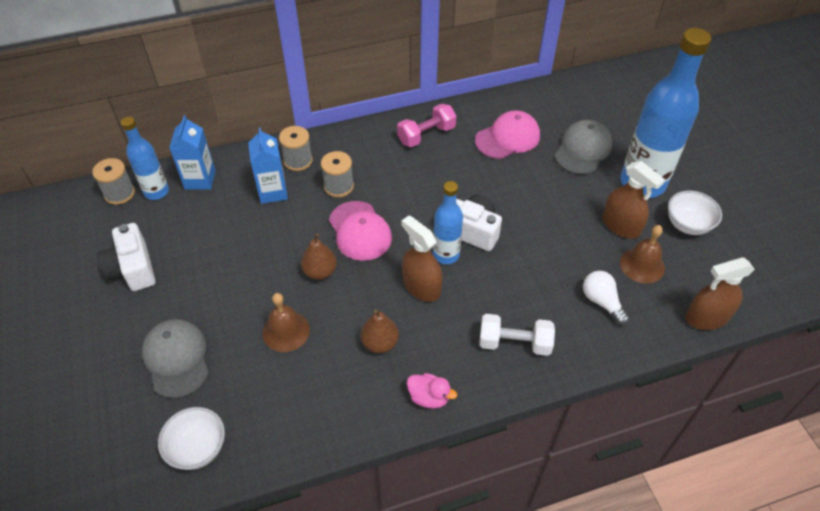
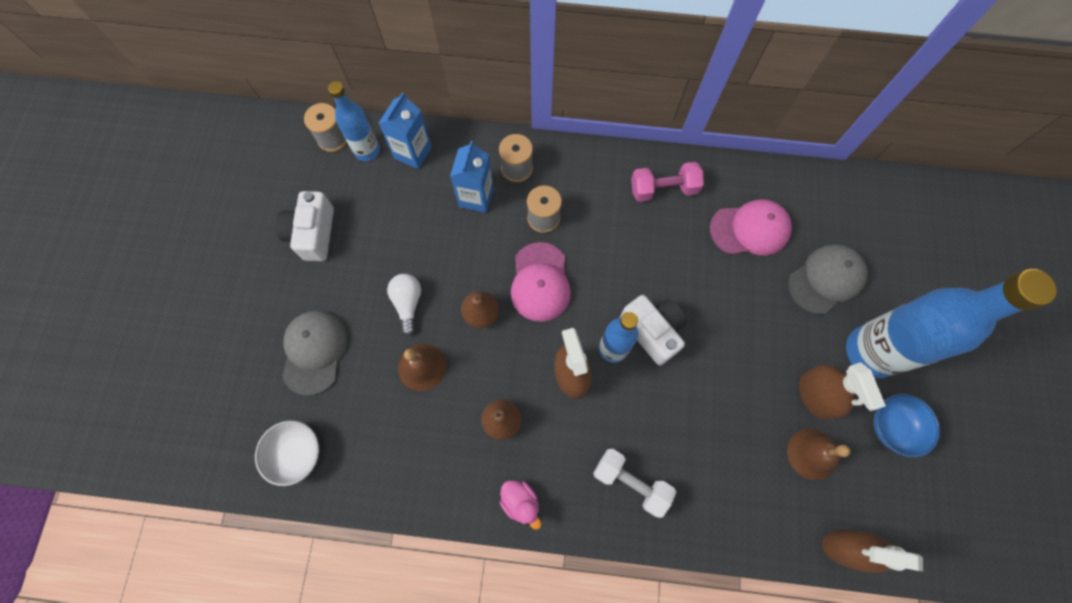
camera: 25 degrees right, 20 degrees up
white light bulb [583,271,629,325] -> white light bulb moved to [387,274,421,336]
white bowl [668,191,722,235] -> blue bowl [874,394,940,458]

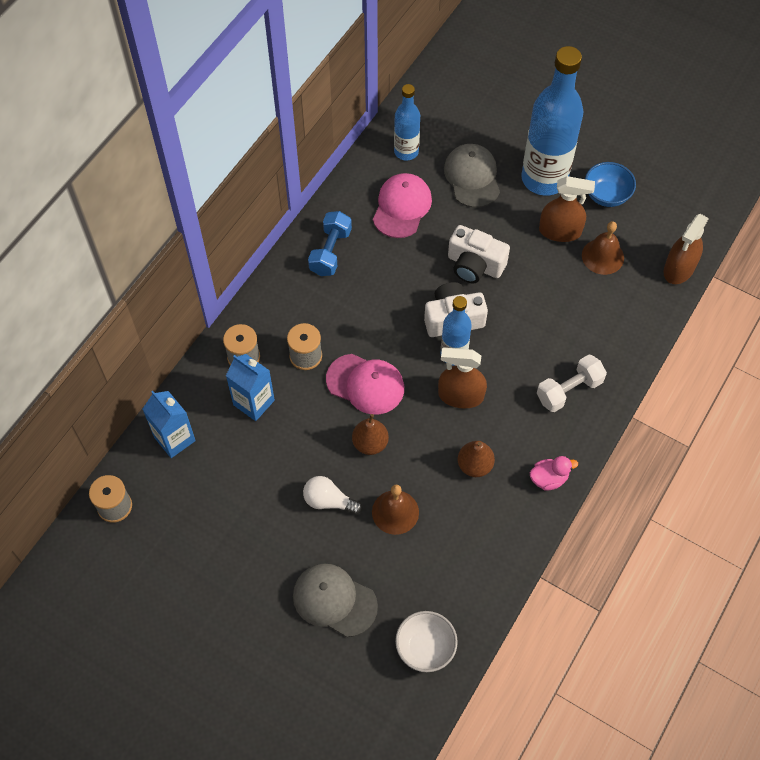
camera: 65 degrees left, 10 degrees down
white camera [275,191,334,261] -> white camera moved to [448,225,510,283]
blue bottle [328,81,380,161] -> blue bottle moved to [394,84,420,161]
pink dumbbell [631,162,704,202] -> blue dumbbell [308,211,352,276]

